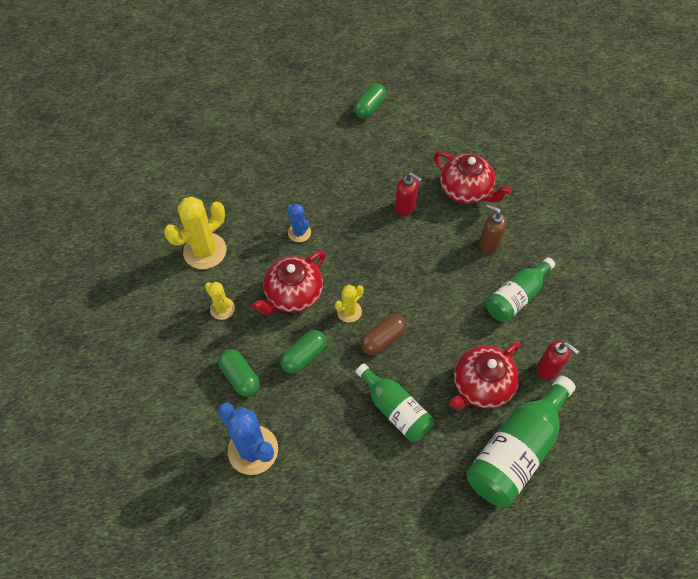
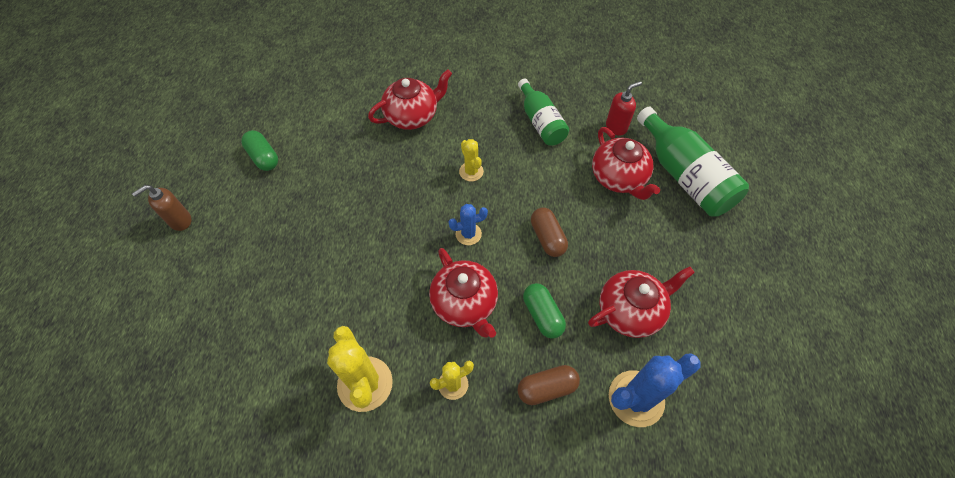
camera: 70 degrees left, 0 degrees up
green capsule [218,349,259,397] -> brown capsule [517,365,580,405]
blue cactus [286,204,311,242] -> blue cactus moved to [449,204,488,245]
yellow cactus [335,285,364,323] -> yellow cactus moved to [459,139,484,182]
green bottle [356,363,434,442] -> none
red soap dispenser [395,172,422,216] -> none
brown soap dispenser [479,204,507,253] -> brown soap dispenser moved to [132,185,192,231]
none -> red teapot [588,266,695,338]

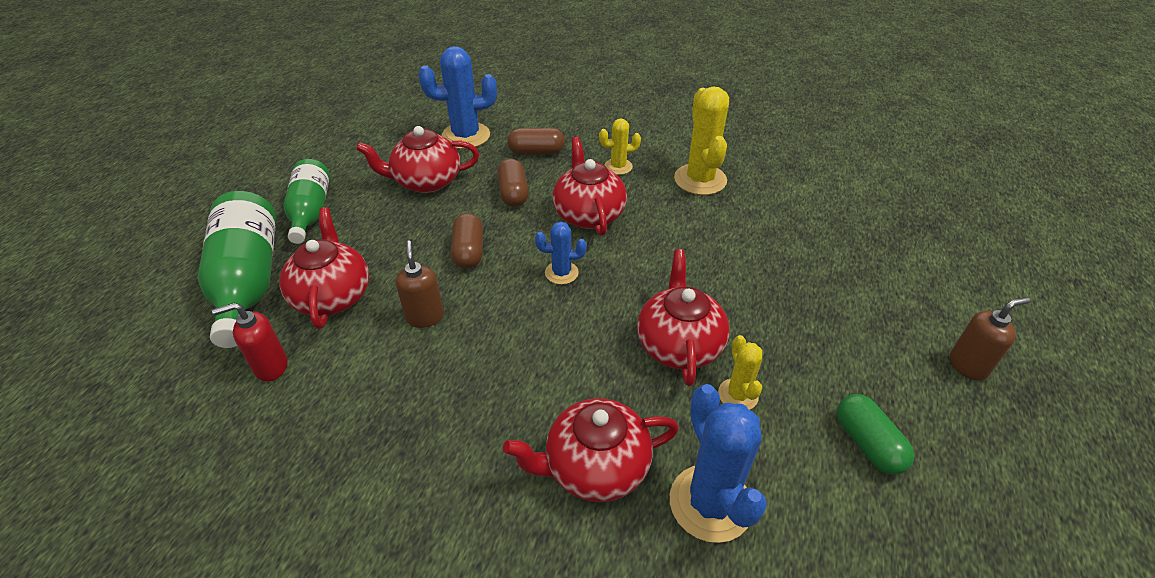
camera: 165 degrees left, 15 degrees down
yellow cactus [459,139,484,182] -> yellow cactus moved to [718,335,762,410]
green bottle [518,79,569,145] -> green bottle moved to [283,159,330,244]
green capsule [523,283,566,339] -> brown capsule [497,159,529,207]
none -> brown soap dispenser [396,240,444,328]
none -> red teapot [637,249,730,386]
none -> blue cactus [670,384,767,543]

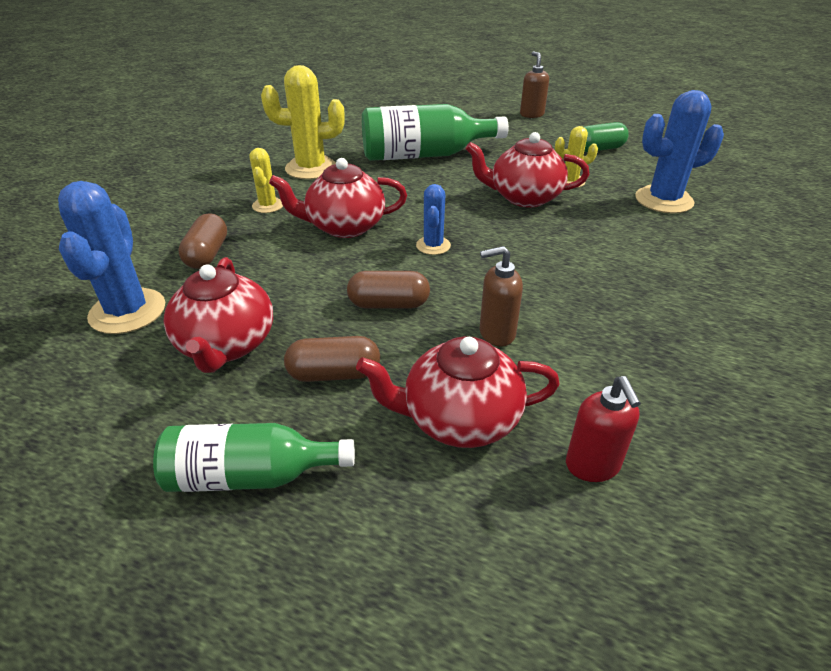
camera: 85 degrees left, 5 degrees down
green bottle [198,191,276,348] -> green bottle moved to [362,104,509,161]
brown capsule [497,159,529,207] -> brown capsule moved to [284,336,380,382]
red teapot [503,398,679,502] -> none

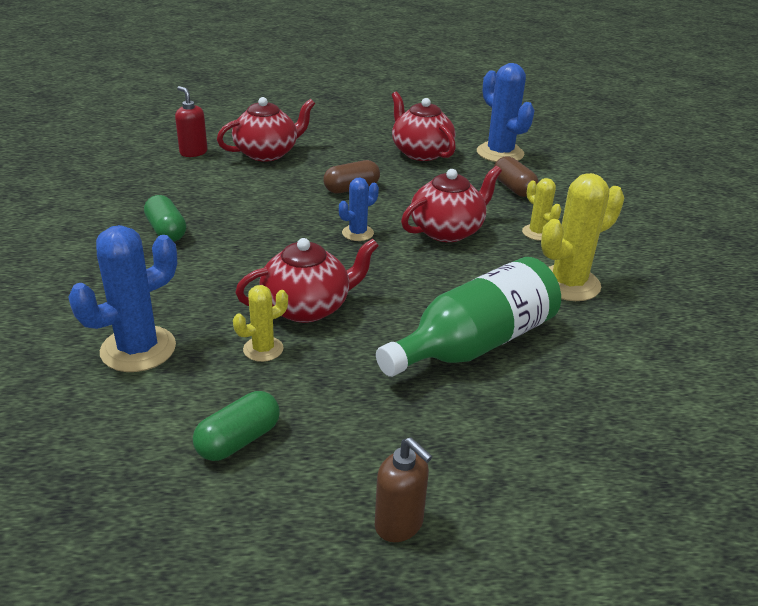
camera: 150 degrees right, 5 degrees down
green bottle [153,423,355,492] -> none
brown capsule [284,336,380,382] -> none
blue cactus [416,184,451,255] -> blue cactus turned 75 degrees clockwise [339,177,379,241]
brown soap dispenser [480,246,523,346] -> none
none -> green capsule [144,195,186,242]

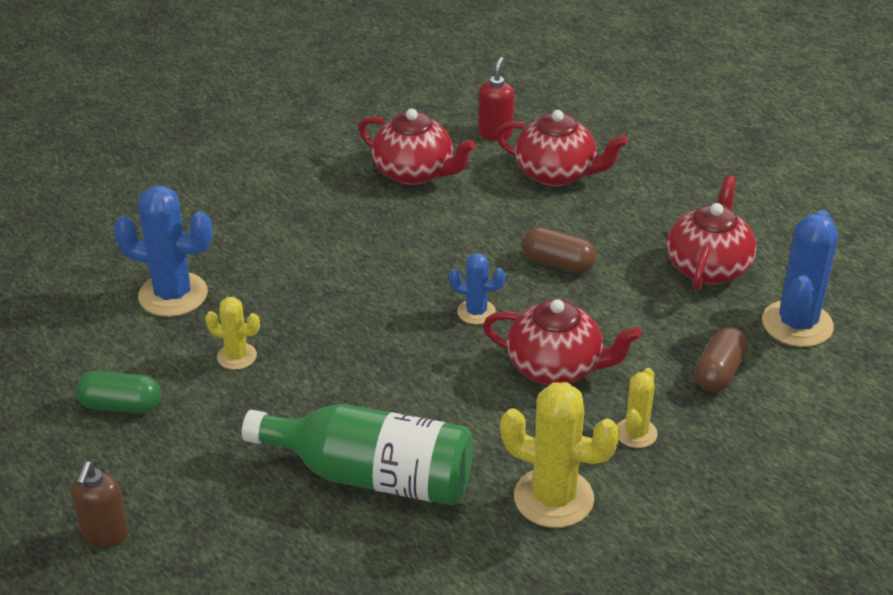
camera: 55 degrees right, 5 degrees up
green capsule [144,195,186,242] -> none
red teapot [235,238,379,323] -> red teapot moved to [358,108,476,185]

